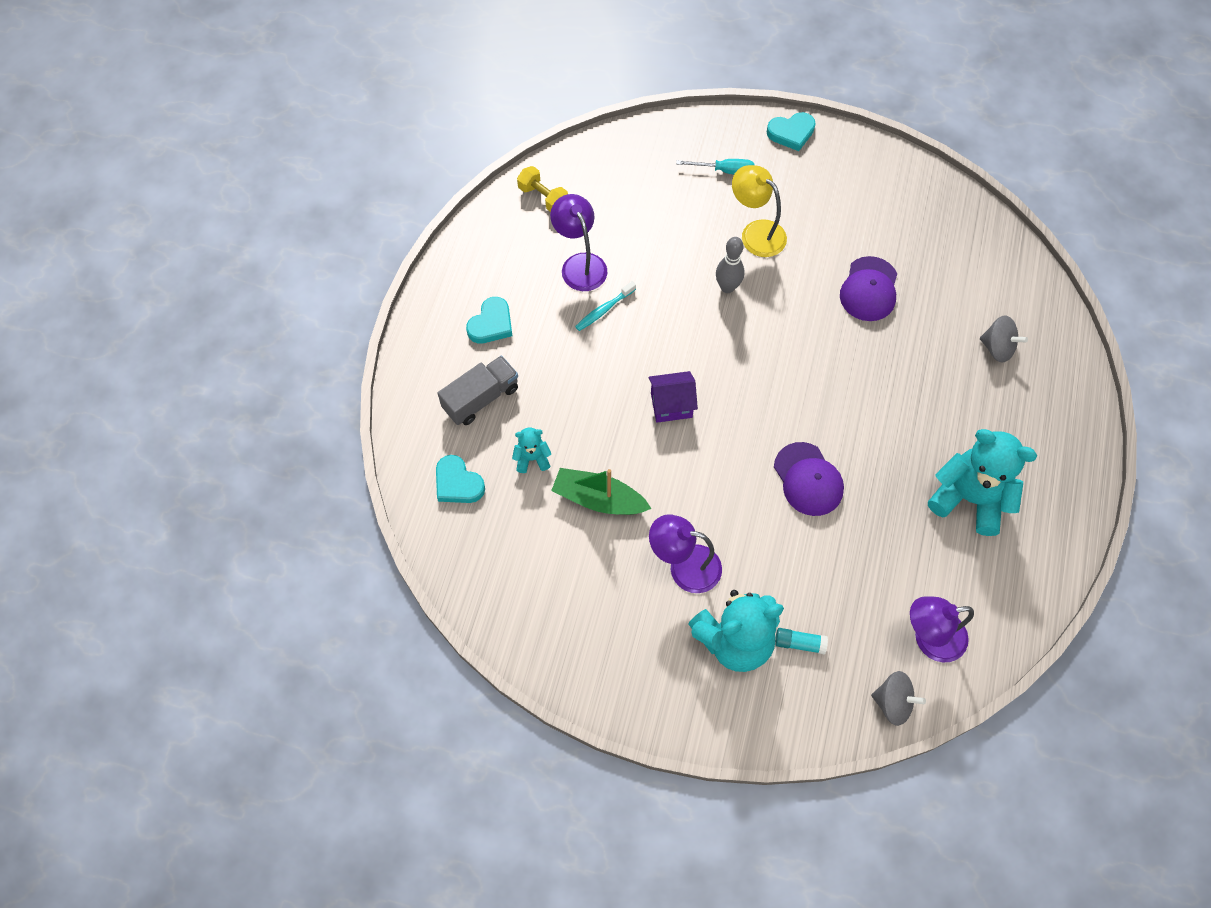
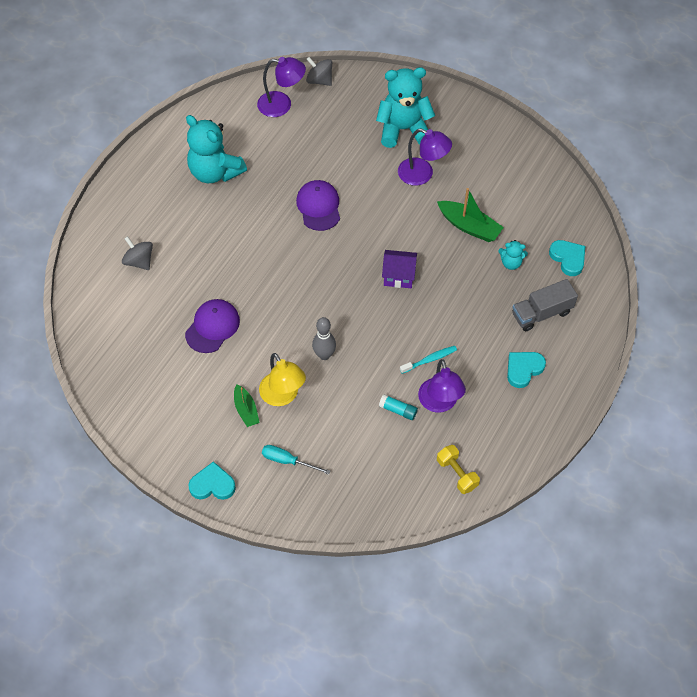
camera: 165 degrees left, 5 degrees down
turquoise glue stick [775,628,828,655] -> turquoise glue stick moved to [379,394,418,420]
none -> green boat [234,384,260,427]

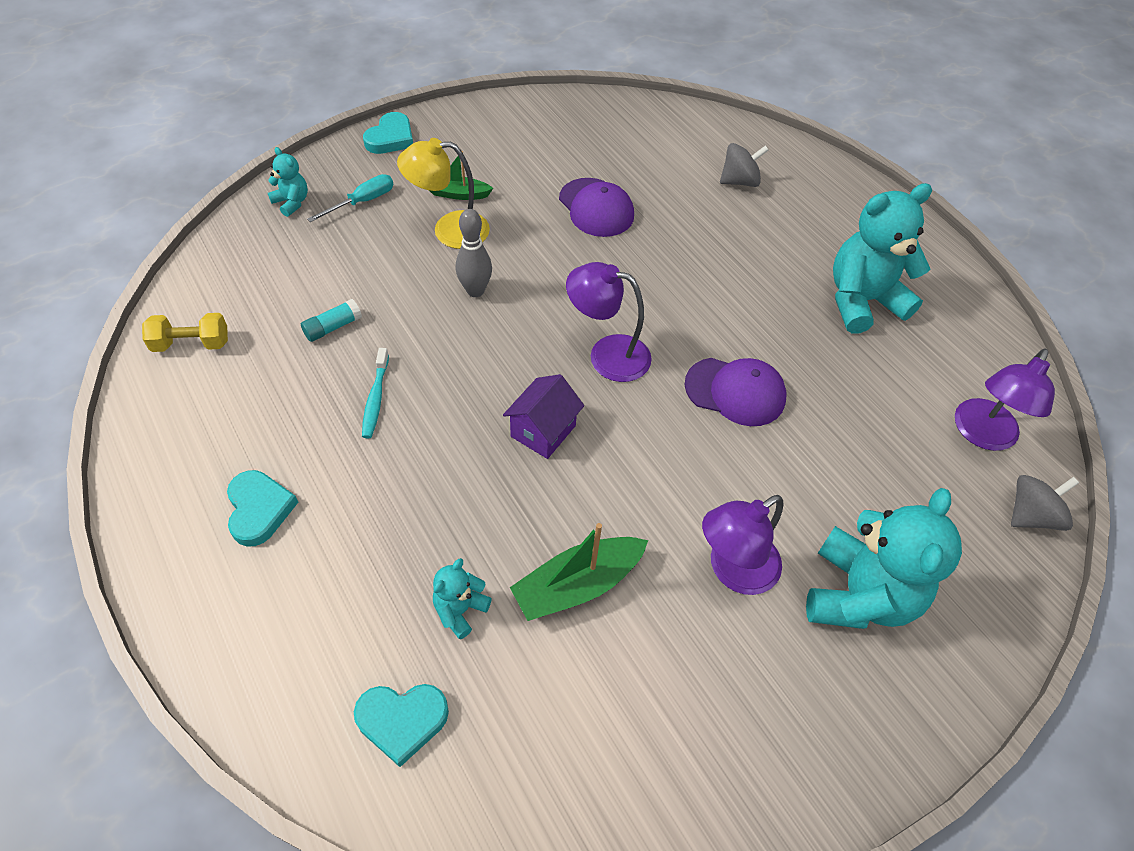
camera: 115 degrees right, 5 degrees down
purple lamp [418,359,466,413] -> purple lamp moved to [566,262,652,382]
grey truck [512,279,578,331] -> none
none -> turquoise teddy bear [268,147,308,217]

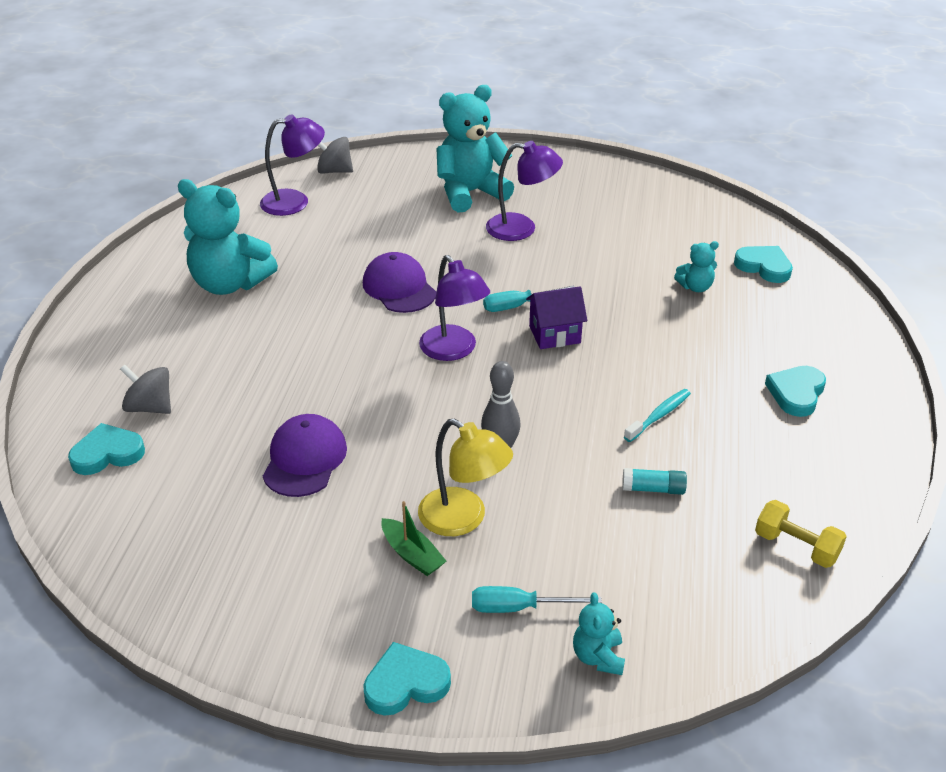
camera: 135 degrees left, 15 degrees down
green boat [510,523,648,621] -> none
none -> turquoise heart [68,423,145,475]
none -> turquoise screwdriver [483,285,575,312]

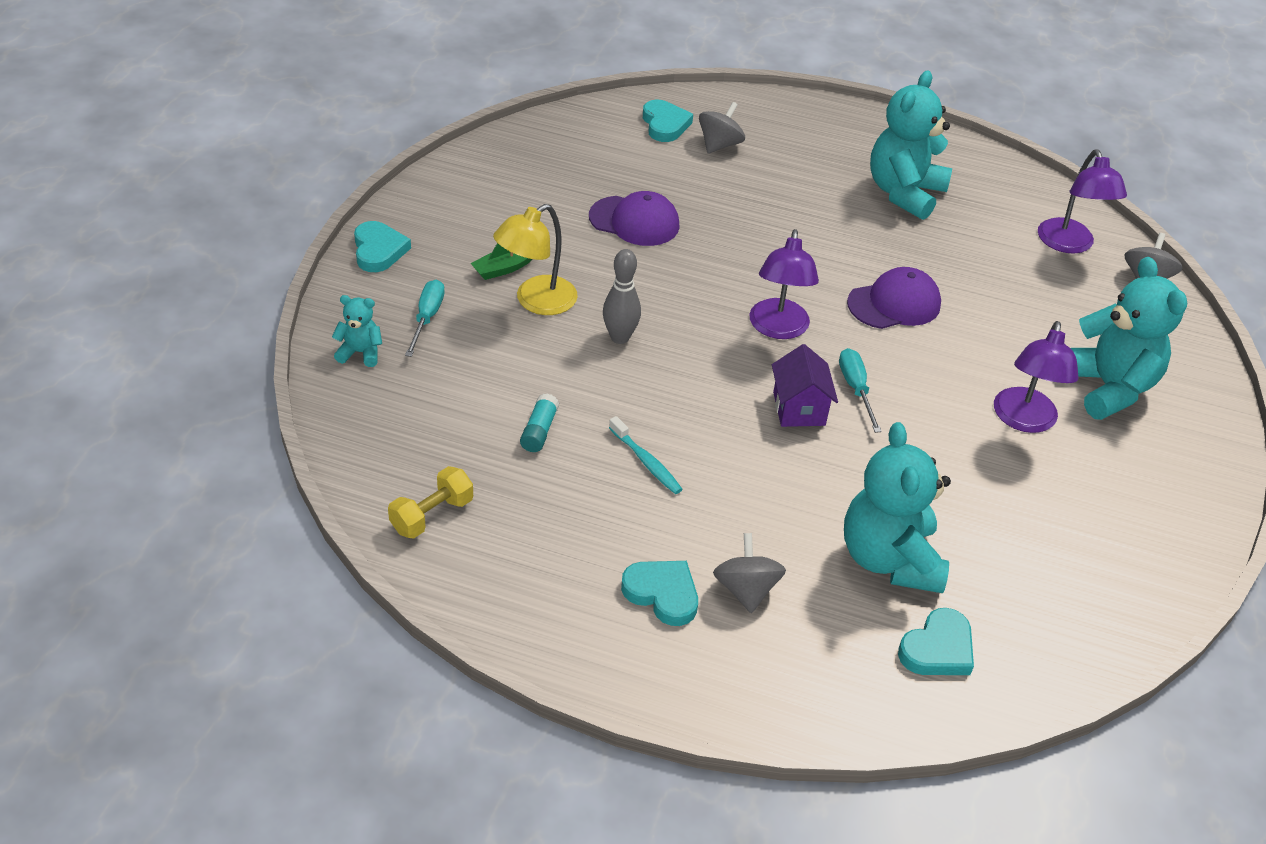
camera: 95 degrees right, 5 degrees up
purple lamp [419,255,490,361] -> purple lamp turned 60 degrees counterclockwise [749,229,819,339]
turquoise teddy bear [674,241,719,292] -> turquoise teddy bear [844,422,951,593], size x2.15
none -> grey spinning top [713,533,786,613]

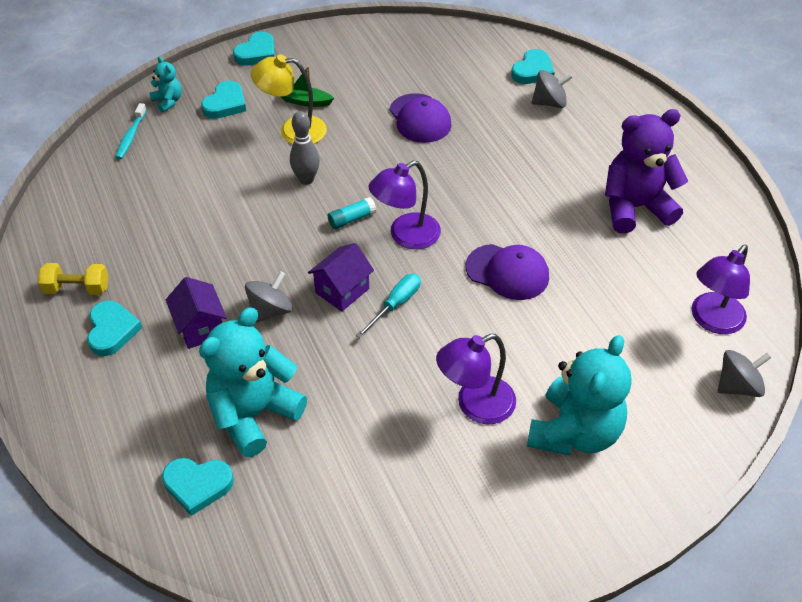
camera: 50 degrees right, 5 degrees up
yellow dumbbell [388,466,473,539] -> yellow dumbbell moved to [38,263,108,295]
turquoise screwdriver [405,280,445,357] -> turquoise heart [201,81,246,119]
turquoise glue stick [520,394,559,452] -> turquoise glue stick moved to [328,197,376,229]
turquoise toothbrush [609,416,683,494] -> turquoise toothbrush moved to [115,103,147,159]
grey spinning top [713,533,786,613] -> grey spinning top moved to [245,271,293,323]
turquoise teddy bear [870,71,952,220] -> purple teddy bear [605,109,688,233]
none -> purple house [166,277,227,349]

